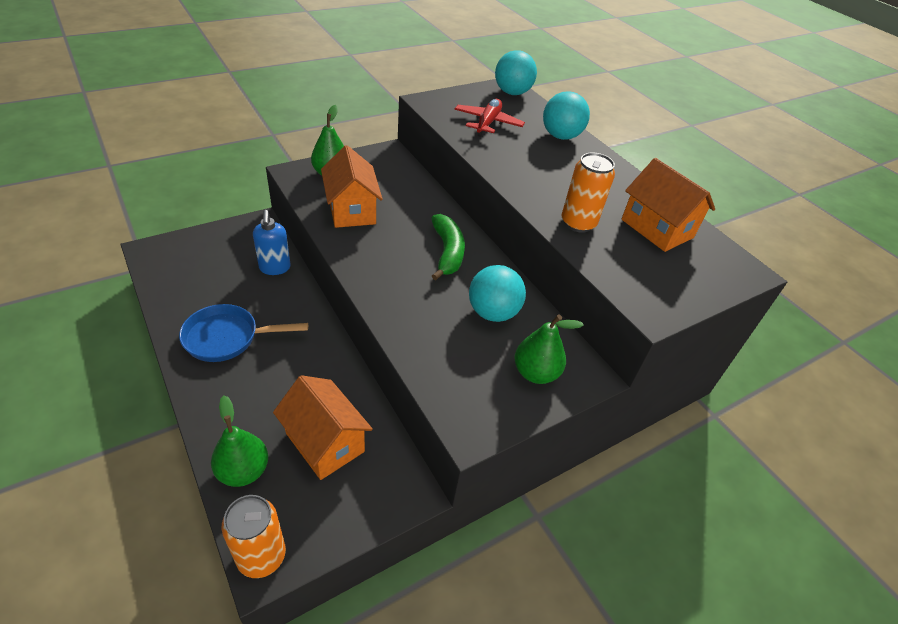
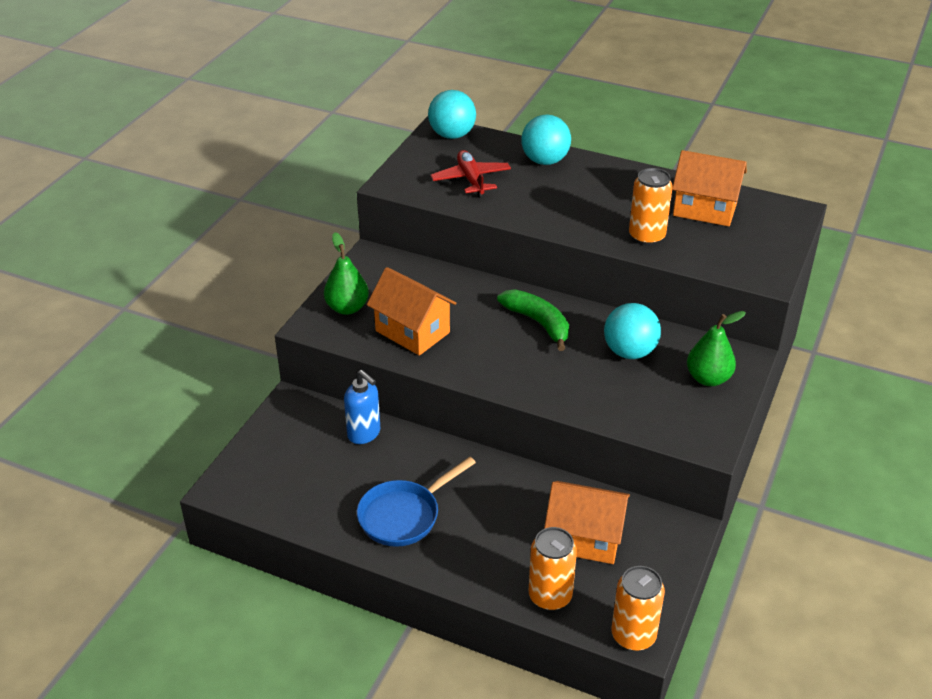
camera: 30 degrees left, 5 degrees down
green pear [211,395,268,487] -> orange can [529,527,577,611]

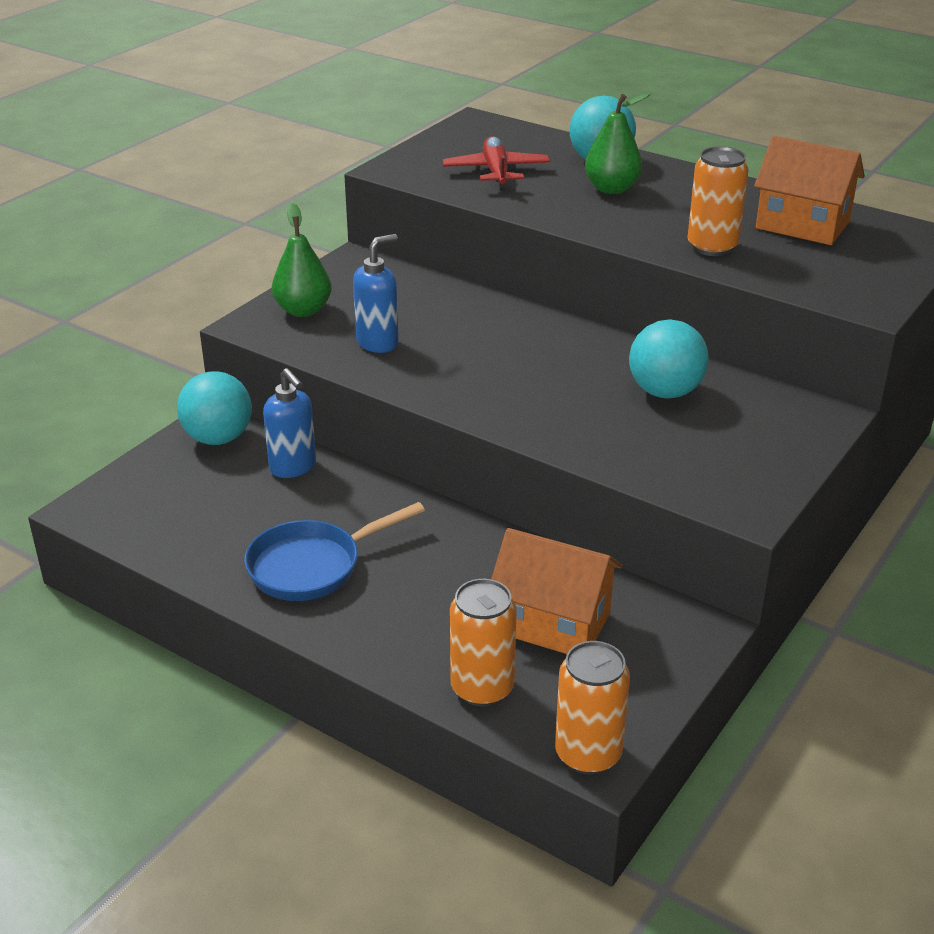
camera: 10 degrees right, 5 degrees down
orange house [367,267,456,356] -> blue soap dispenser [353,234,399,353]
turquoise ball [428,90,476,139] -> turquoise ball moved to [177,371,252,445]
green banana [497,289,569,351] -> none
green pear [687,311,746,386] -> green pear moved to [585,93,651,194]

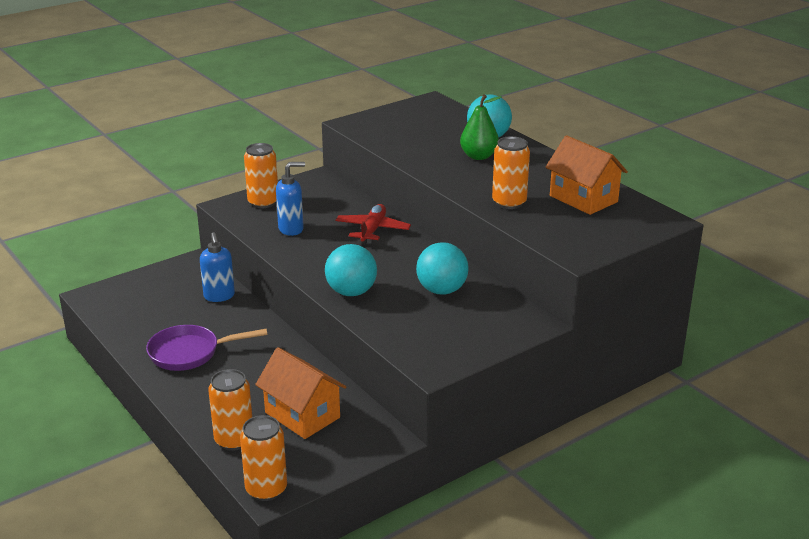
camera: 20 degrees right, 5 degrees down
turquoise ball [177,371,252,445] -> turquoise ball moved to [325,244,377,296]
blue pan [244,502,425,601] -> purple pan [146,325,267,371]
green pear [272,203,332,317] -> orange can [244,143,278,208]
red plane [443,136,550,190] -> red plane moved to [336,204,411,245]

